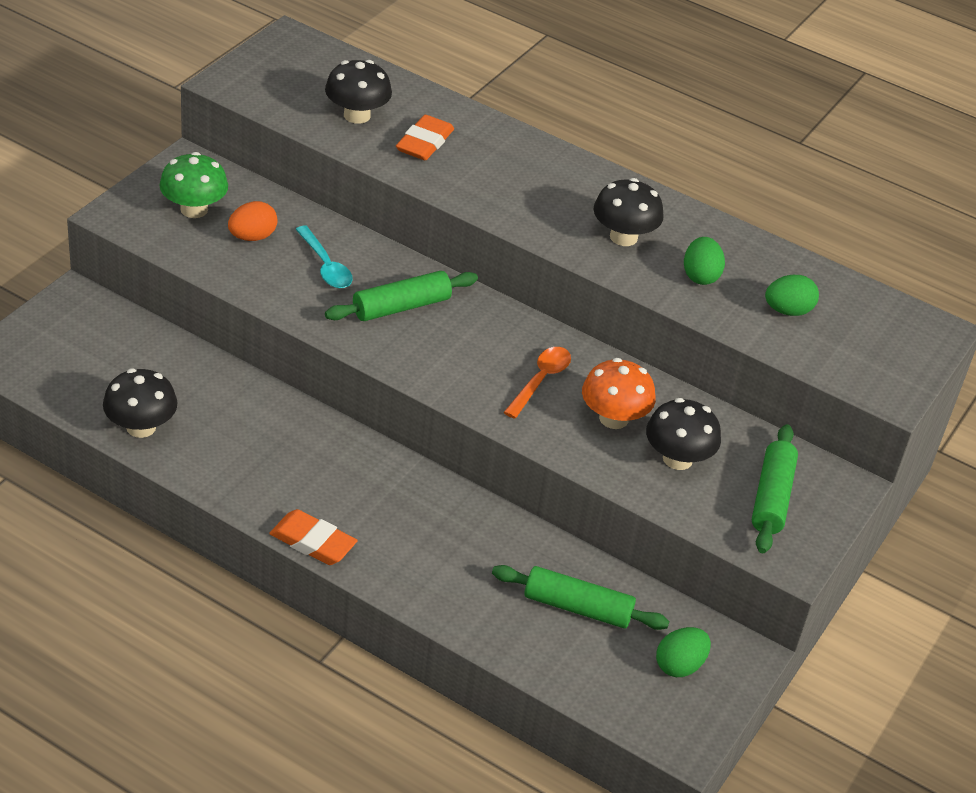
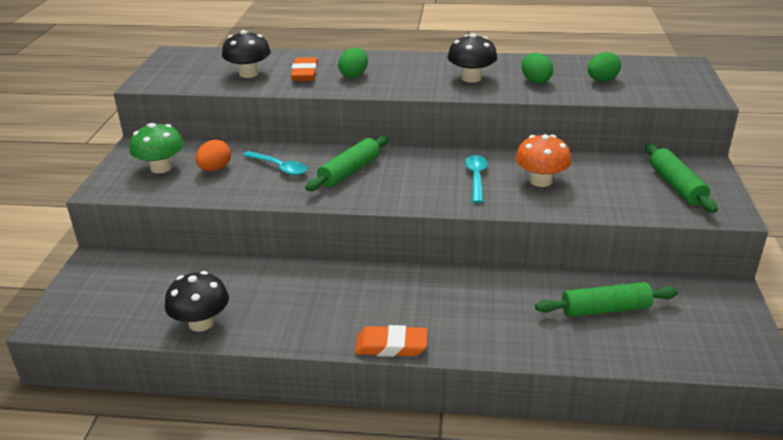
camera: 20 degrees left, 10 degrees down
orange spoon [504,347,571,419] -> turquoise spoon [465,155,488,203]
black mushroom [646,398,721,470] -> none
green egg [656,627,711,677] -> green egg moved to [338,48,368,78]

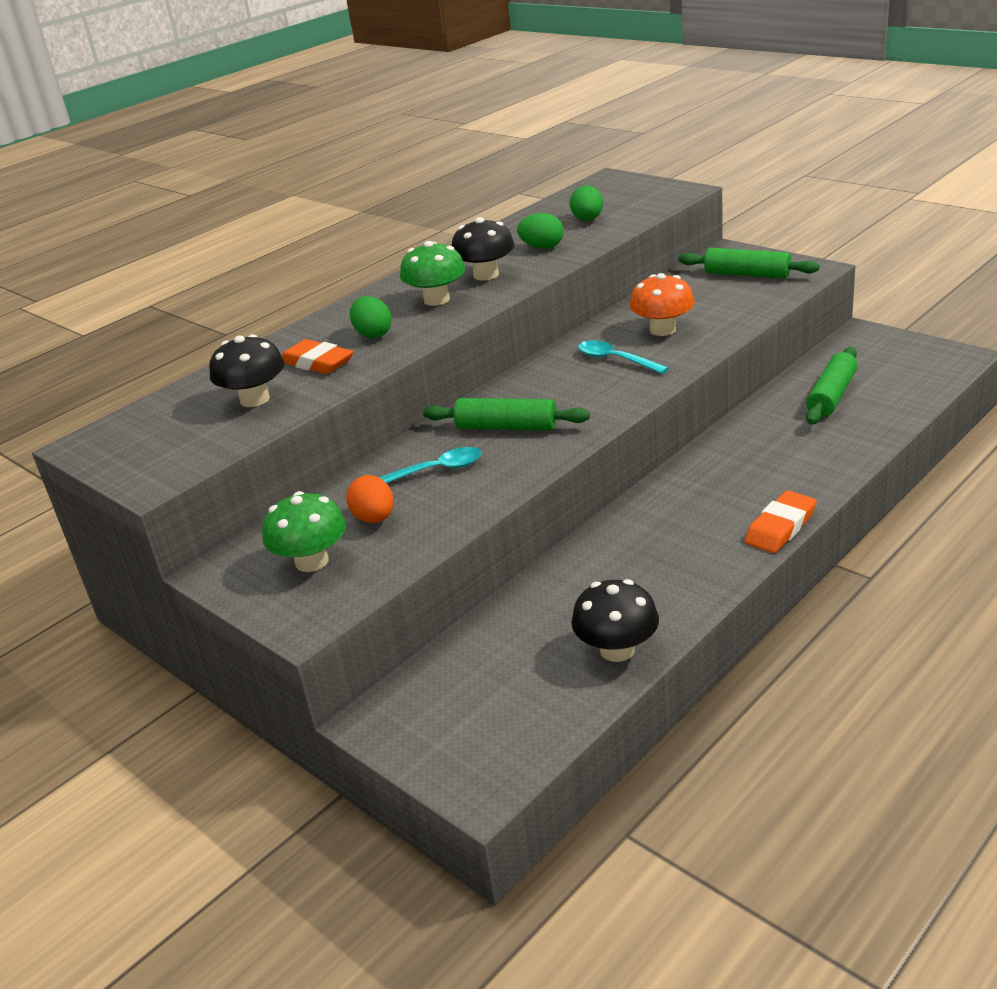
camera: 50 degrees left, 0 degrees up
green rolling pin [305,135,389,191] -> green rolling pin turned 60 degrees counterclockwise [423,398,590,431]
none -> green mushroom [400,241,466,306]

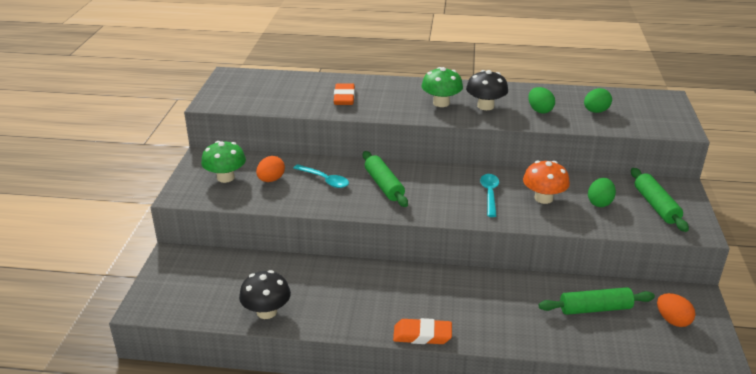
camera: 50 degrees right, 0 degrees up
black mushroom [209,334,285,407] -> none
green egg [350,296,392,338] -> green egg moved to [588,178,616,207]
none -> orange egg [657,293,696,327]

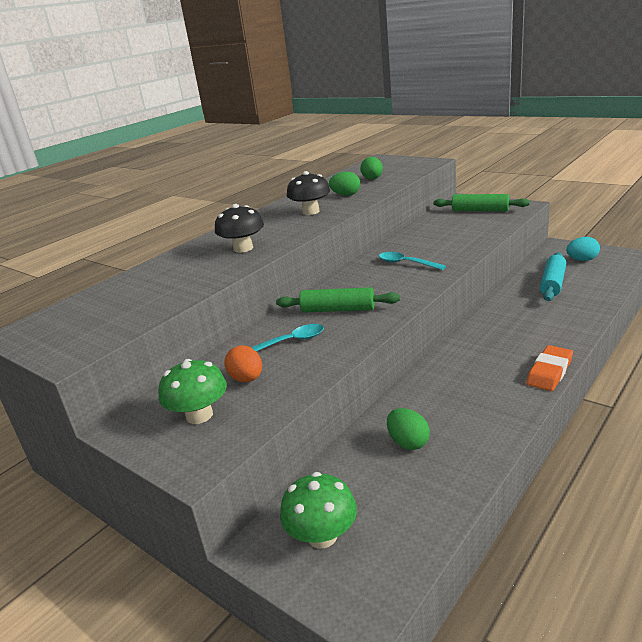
camera: 55 degrees left, 5 degrees down
black mushroom [239,270,291,319] -> black mushroom moved to [215,204,264,253]
orange eraser [334,83,355,105] -> none
green mushroom [421,67,463,107] -> green mushroom moved to [280,472,357,549]
orange mushroom [523,161,570,204] -> none
green rolling pin [539,287,655,315] -> turquoise rolling pin [540,252,567,301]
green egg [588,178,616,207] -> green egg moved to [387,408,430,450]
orange egg [657,293,696,327] -> turquoise egg [566,237,600,261]

